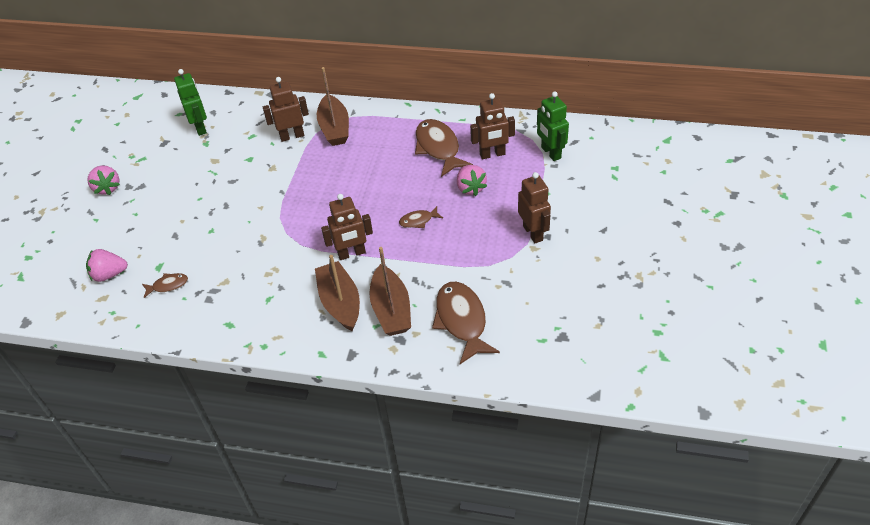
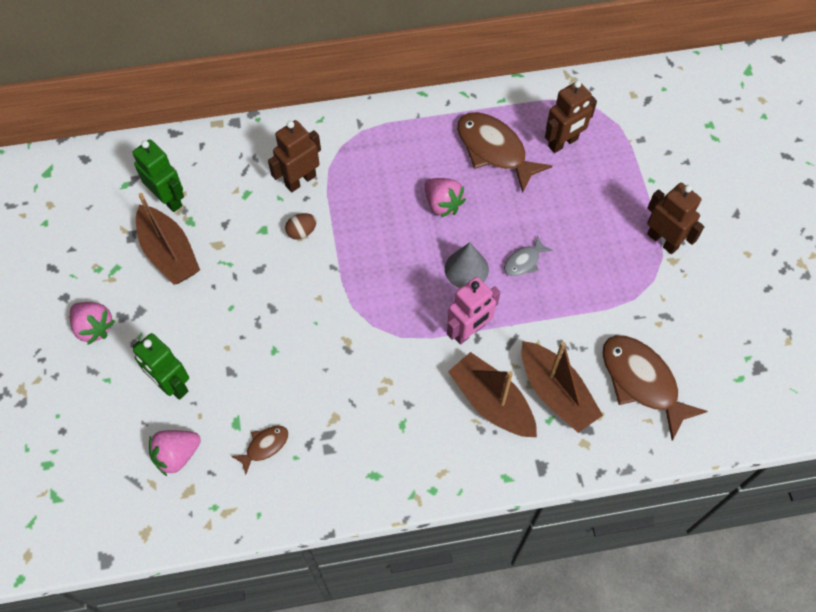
camera: 25 degrees left, 15 degrees up
brown boat [317,67,349,146] -> brown boat moved to [136,193,200,285]
brown robot [321,194,373,260] -> pink robot [447,277,500,345]
brown fish [399,206,443,228] -> grey fish [504,235,553,276]
pink strawberry [457,165,487,196] -> pink strawberry moved to [425,178,466,218]
green robot [537,91,569,161] -> green robot moved to [132,333,189,400]
none -> brown egg [285,213,317,239]
none -> grey cone [445,242,489,288]

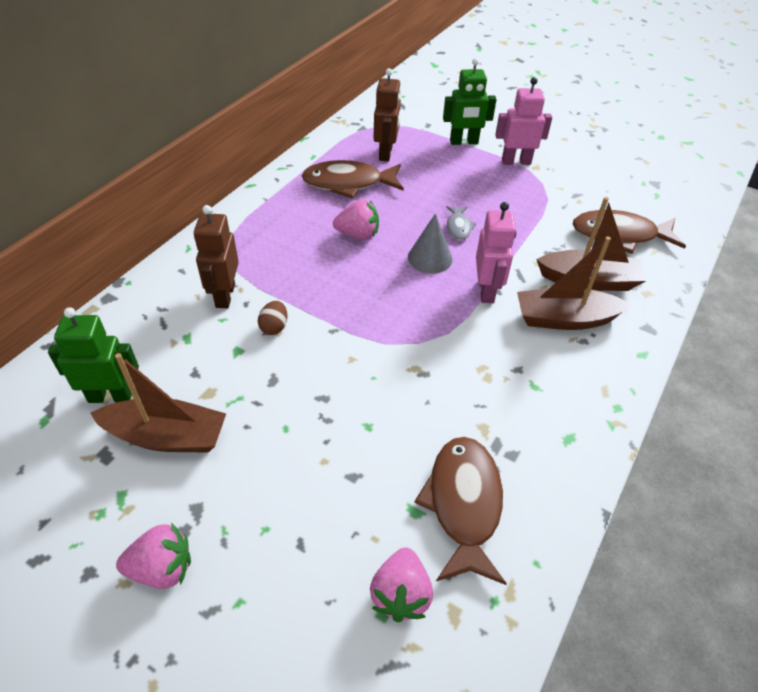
camera: 50 degrees left, 15 degrees down
green robot [132,333,189,400] -> green robot moved to [443,58,497,145]
brown fish [231,426,288,475] -> brown fish [414,437,507,585], size x2.03
brown robot [647,183,704,254] -> pink robot [495,77,552,165]

